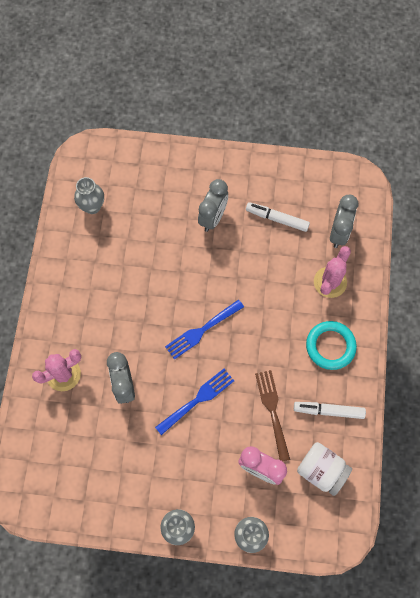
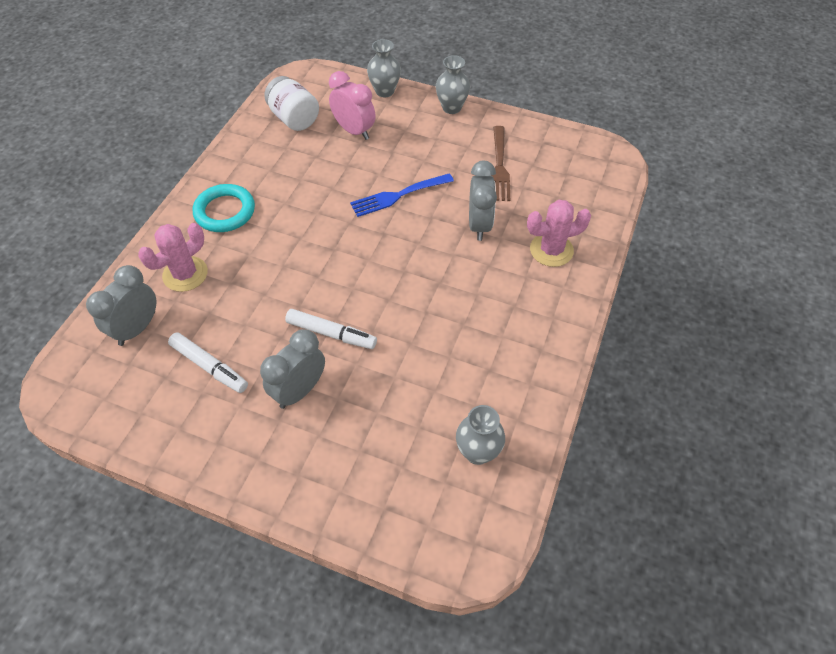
camera: 165 degrees left, 15 degrees down
blue fork [165,300,244,360] -> none
brown fork [255,370,290,461] -> brown fork moved to [492,126,510,201]
white marker [294,402,366,419] -> white marker moved to [285,309,377,349]

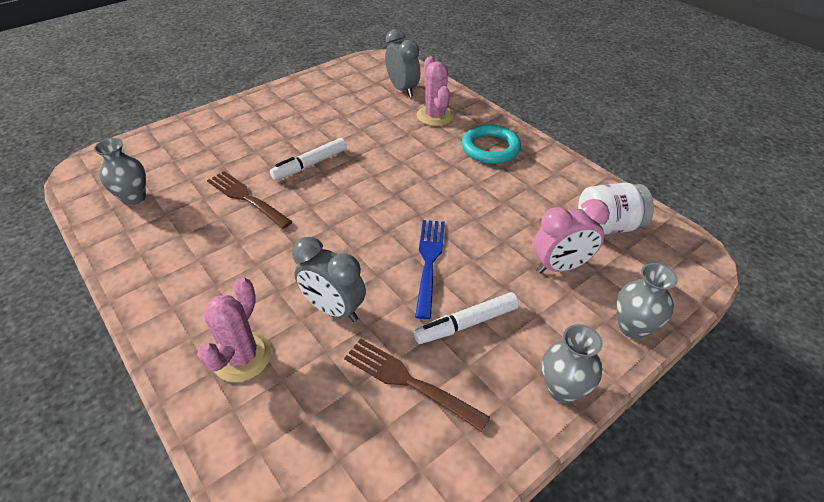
camera: 120 degrees right, 10 degrees down
white marker [168,332,248,393] -> white marker moved to [414,292,519,344]
grey clock [260,329,325,409] -> none
none -> brown fork [207,171,293,229]

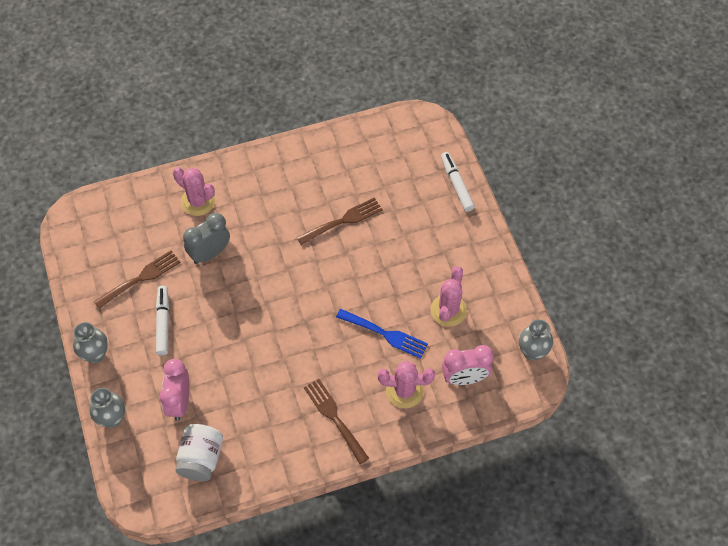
camera: 110 degrees right, 15 degrees up
grey vase [94,138,146,205] -> grey vase moved to [519,319,553,361]
white marker [270,138,347,180] -> white marker moved to [441,152,475,212]
grey clock [385,29,420,97] -> pink clock [442,345,494,385]
blue fork [415,220,445,319] -> blue fork moved to [336,309,428,359]
turquoise ring [462,124,521,164] -> brown fork [304,379,369,464]
none -> pink cactus [430,266,467,327]

